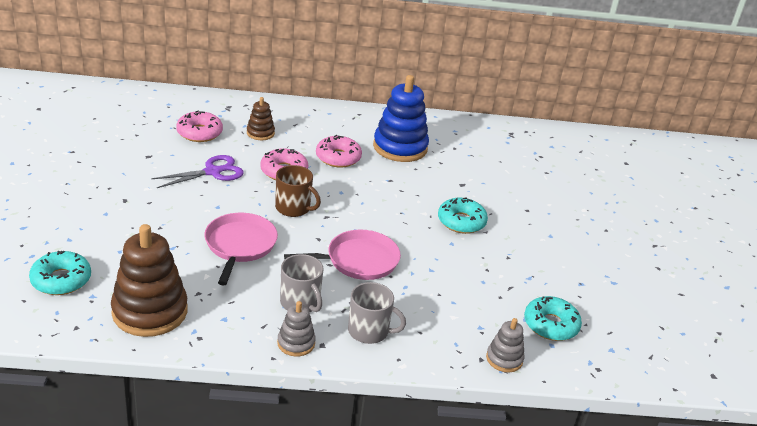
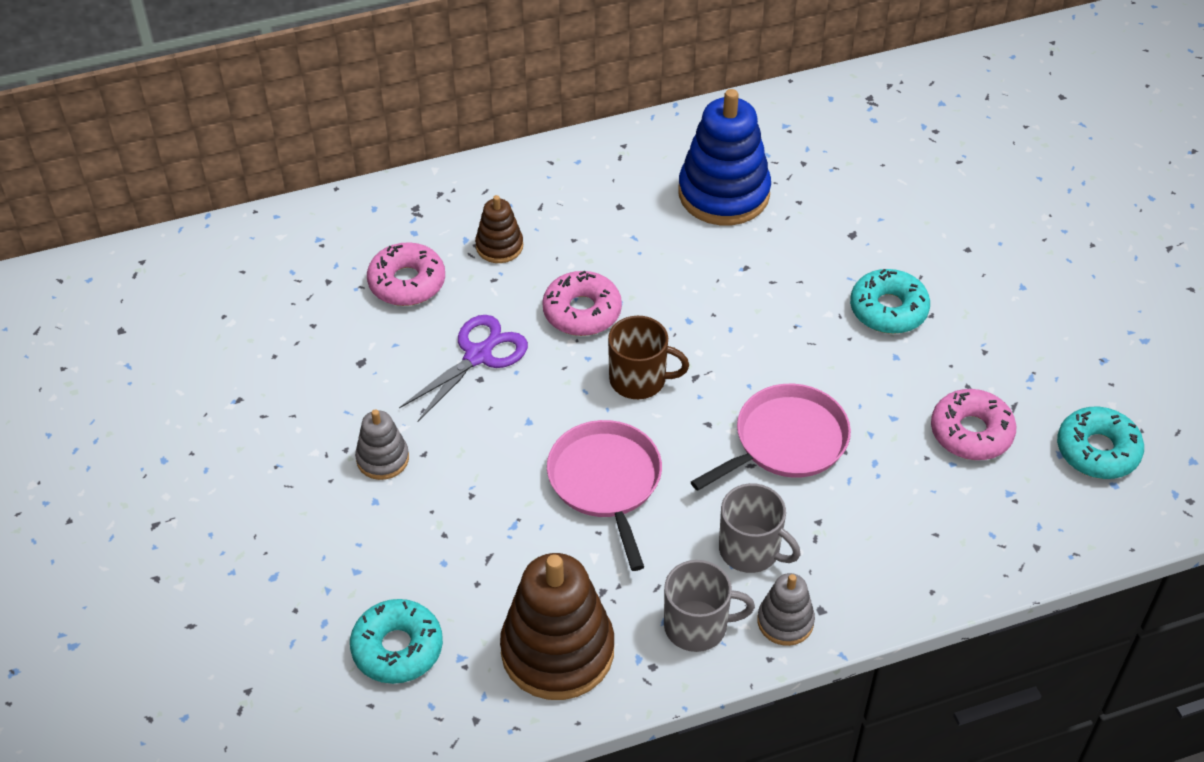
camera: 15 degrees left, 15 degrees up
pink donut [316,135,362,167] -> pink donut moved to [931,389,1017,460]
grey mug [348,282,406,344] -> grey mug moved to [664,560,755,652]
grey stacking toy [486,318,524,372] -> grey stacking toy moved to [355,409,409,480]

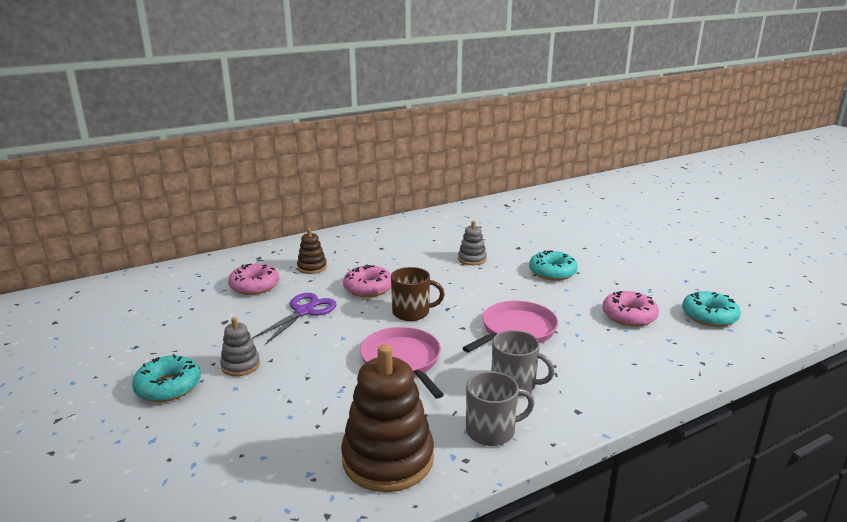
camera: 10 degrees left, 25 degrees down
turquoise donut [350,599,443,684] -> turquoise donut moved to [132,354,201,402]
blue stacking toy [678,89,771,225] -> none
grey stacking toy [758,573,815,646] -> grey stacking toy moved to [458,221,487,265]

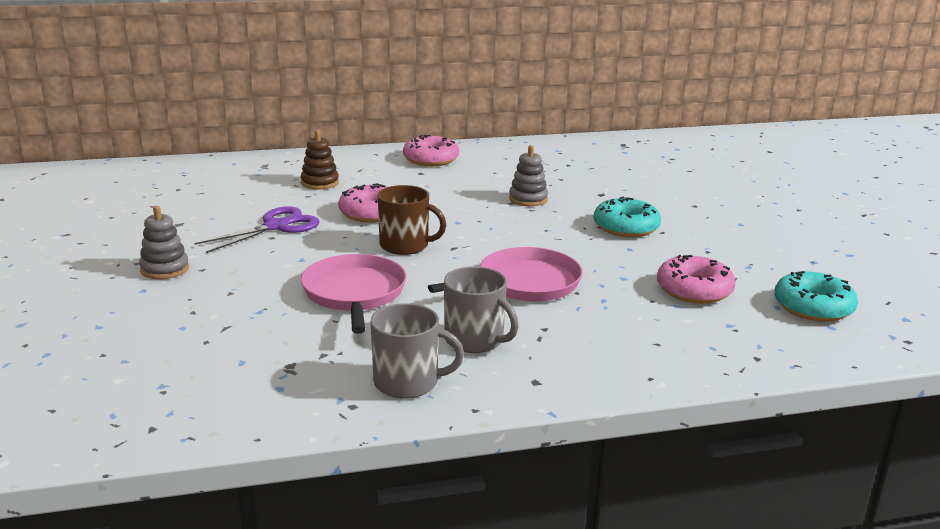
camera: 15 degrees right, 0 degrees up
turquoise donut [132,354,201,402] -> none
pink donut [228,263,279,295] -> pink donut moved to [403,135,459,166]
brown stacking toy [341,345,434,492] -> none

